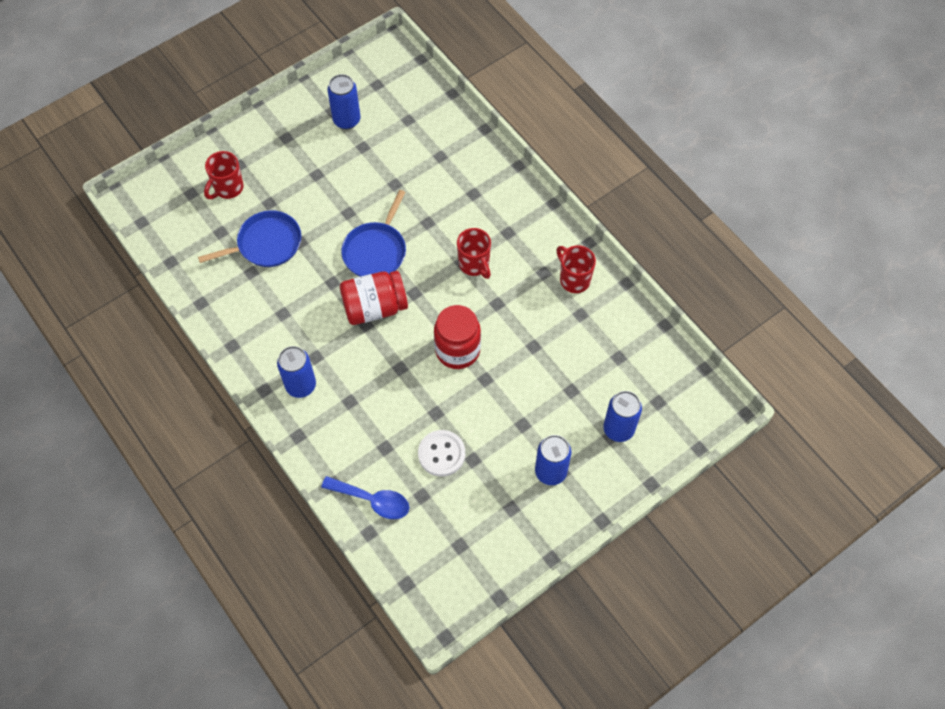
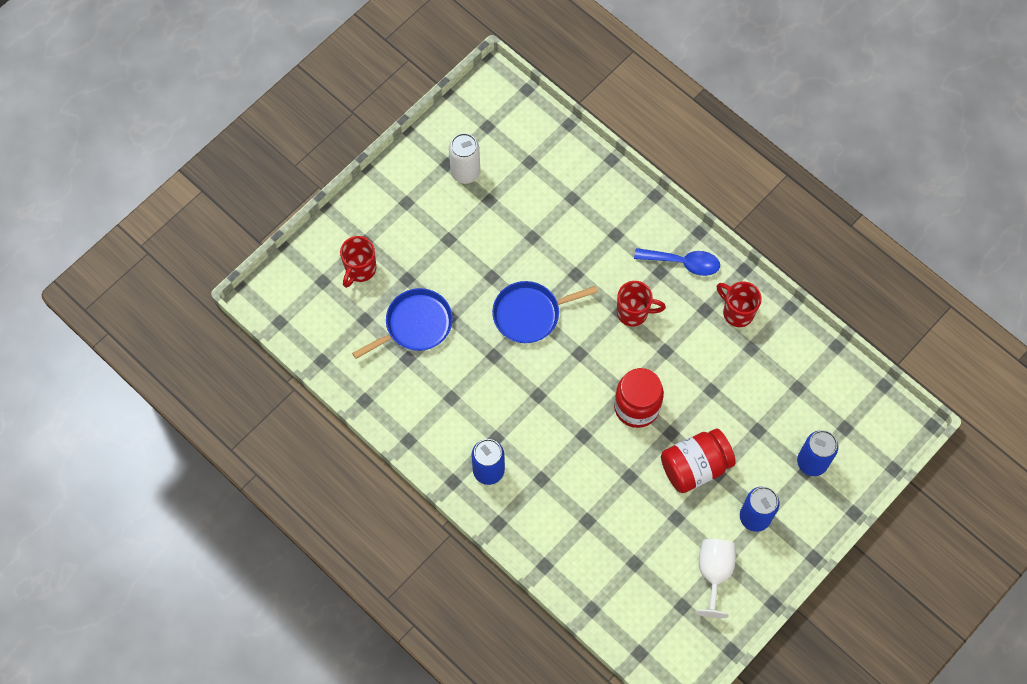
camera: 10 degrees left, 5 degrees up
blue spoon [321,476,409,519] -> blue spoon moved to [634,248,720,276]
blue can [328,74,361,129] -> white can [449,133,480,184]
red jar [340,271,408,325] -> red jar moved to [661,428,736,493]
blue pan [341,190,406,276] -> blue pan turned 60 degrees clockwise [492,281,598,343]
white button [418,430,465,477] -> none
red mug [457,228,491,279] -> red mug turned 45 degrees counterclockwise [617,281,666,326]
none -> white goblet [695,539,736,618]

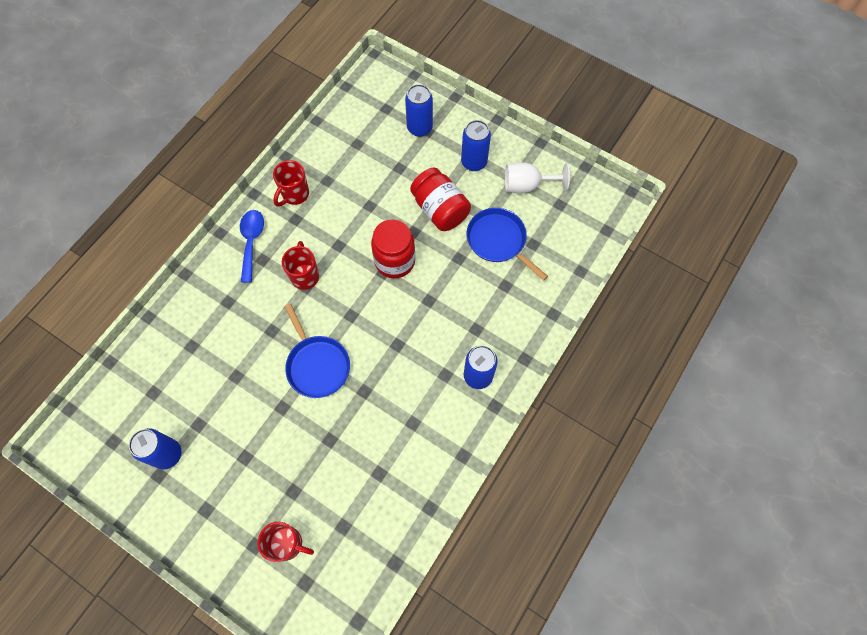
camera: 100 degrees left, 0 degrees up
blue pan [352,288,453,359] -> blue pan moved to [467,208,548,281]
white can [449,133,480,184] -> blue can [129,428,181,469]

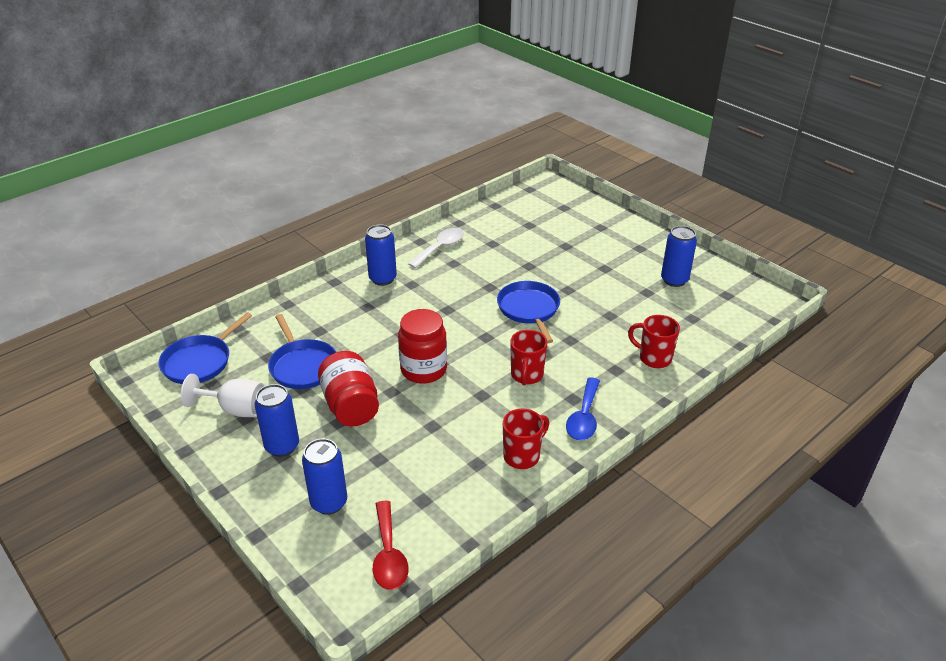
camera: 165 degrees left, 30 degrees down
red mug [258,522,314,562] -> red mug moved to [628,315,680,368]
none -> blue pan [158,312,252,384]
none -> red spoon [373,501,408,590]
none -> white spoon [408,228,464,268]

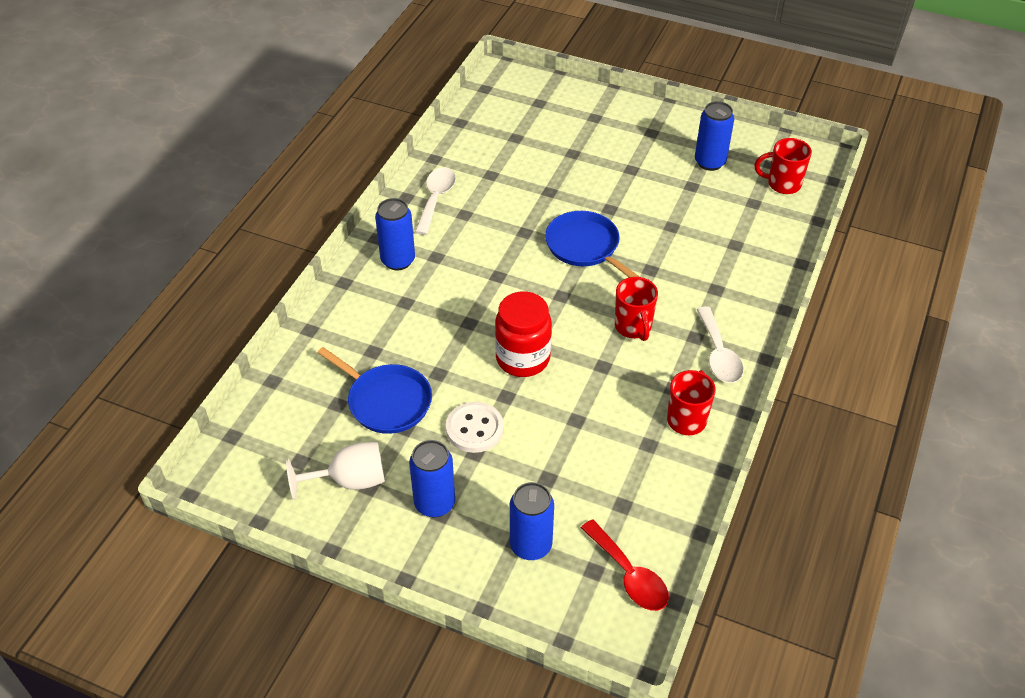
camera: 25 degrees left, 10 degrees up
blue pan [158,312,252,384] -> none
red jar [318,351,379,427] -> white button [446,402,504,453]
blue spoon [566,378,600,440] -> white spoon [696,306,744,383]
red mug [628,315,680,368] -> red mug moved to [755,138,812,194]

